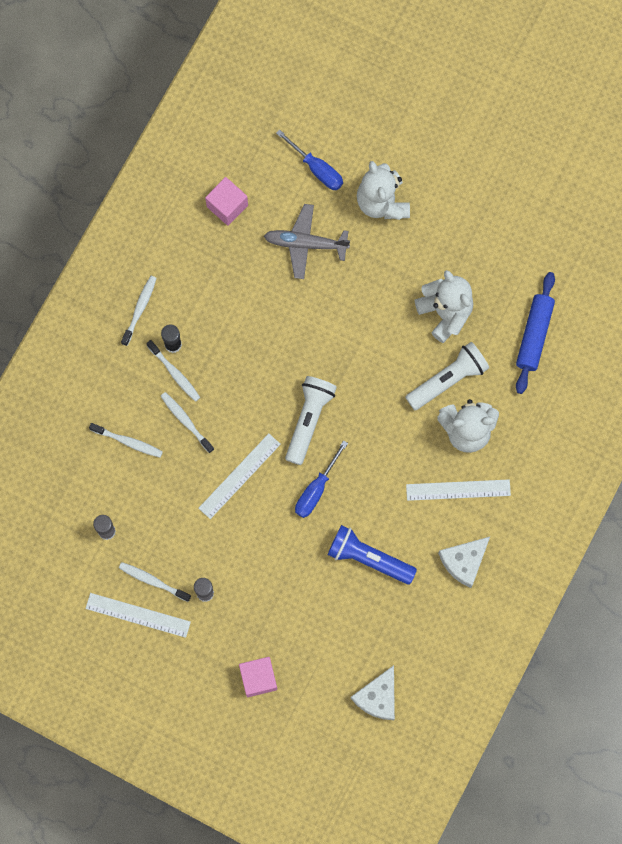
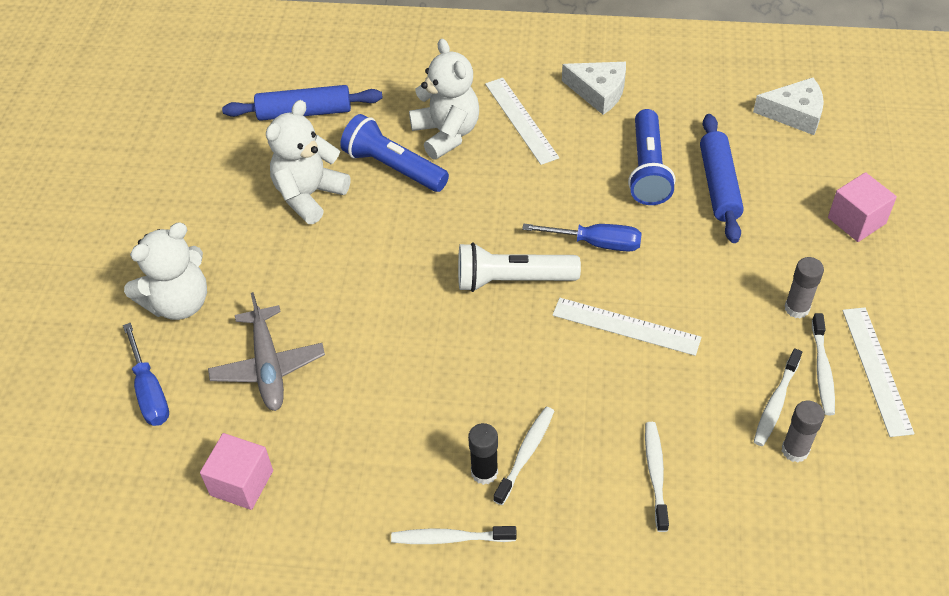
camera: 110 degrees left, 25 degrees down
white toothbrush [160,392,214,453] -> white toothbrush moved to [754,348,802,446]
blue screwdriver [276,130,343,190] -> blue screwdriver turned 135 degrees clockwise [123,323,169,426]
white flashlight [405,342,489,410] -> blue flashlight [340,114,449,192]
none -> blue rolling pin [700,114,744,243]

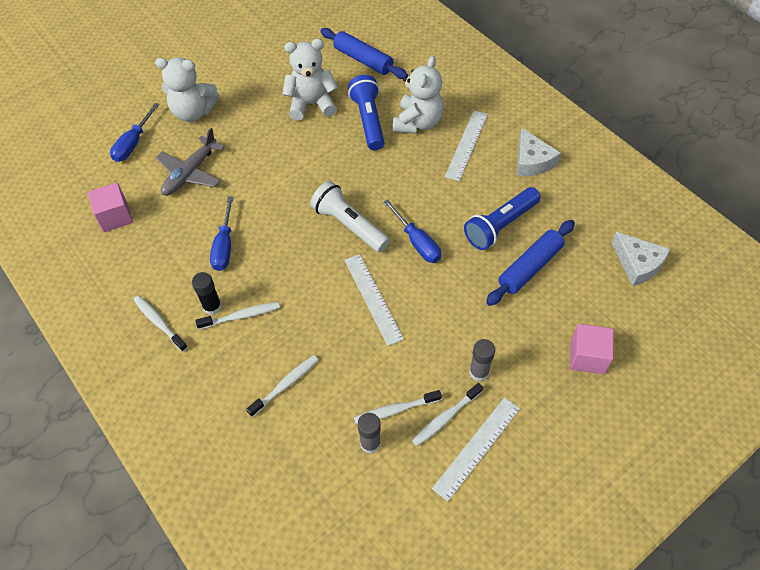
camera: 45 degrees right, 5 degrees up
none -> blue screwdriver [210,197,233,271]

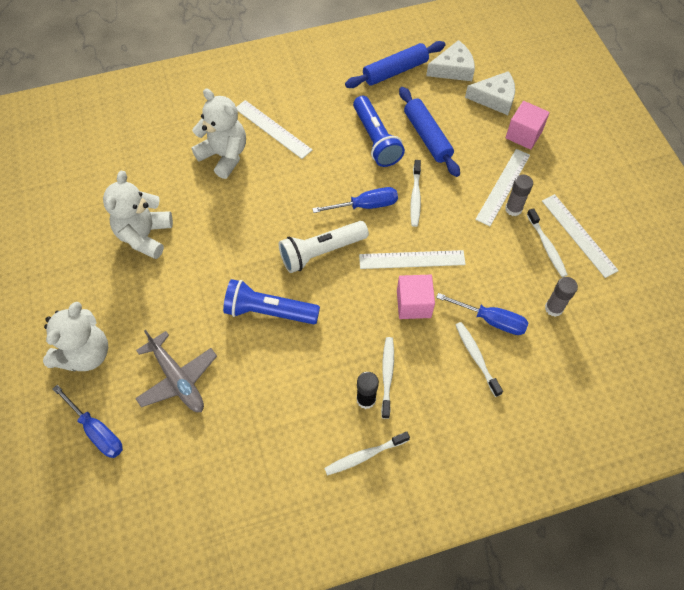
camera: 70 degrees left, 5 degrees up
pink cube [87,183,133,232] -> pink cube moved to [397,275,435,319]
blue screwdriver [210,197,233,271] -> blue screwdriver moved to [436,293,528,335]
blue rolling pin [320,28,408,79] -> blue rolling pin moved to [345,41,445,88]
blue flashlight [348,75,385,150] -> blue flashlight moved to [223,279,320,324]
white toothbrush [354,390,442,424] -> white toothbrush moved to [410,160,421,227]
white cheese [517,128,561,176] -> white cheese moved to [465,71,515,115]
none -> white ruler [475,149,530,226]

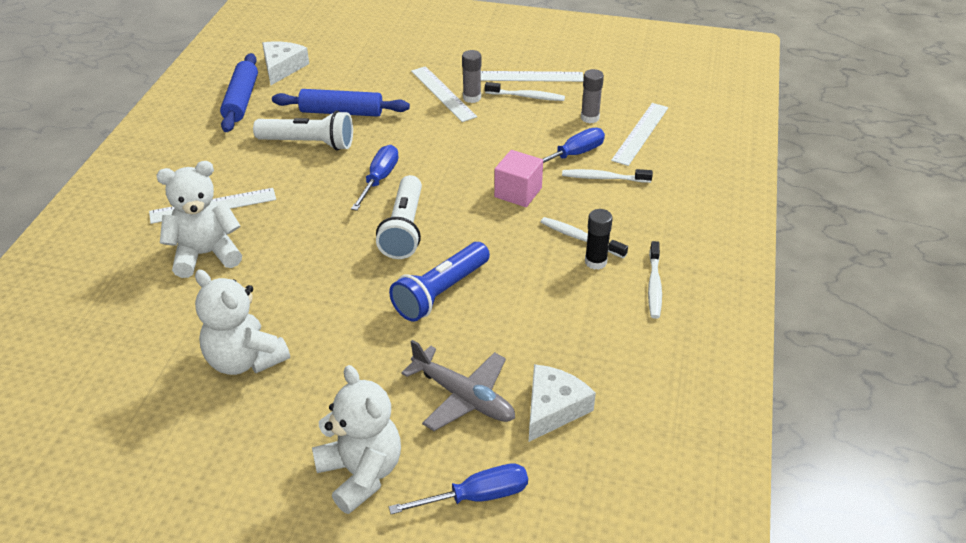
camera: 60 degrees left, 20 degrees down
grey plane [135,330,217,412] -> grey plane turned 45 degrees clockwise [401,340,515,431]
blue flashlight [353,96,405,167] -> white flashlight [253,111,353,150]
white ruler [359,250,466,269] -> white ruler moved to [611,103,668,166]
white toothbrush [410,160,421,227] -> none
white cheese [465,71,515,115] -> white cheese moved to [529,364,596,442]
pink cube [506,101,550,150] -> none

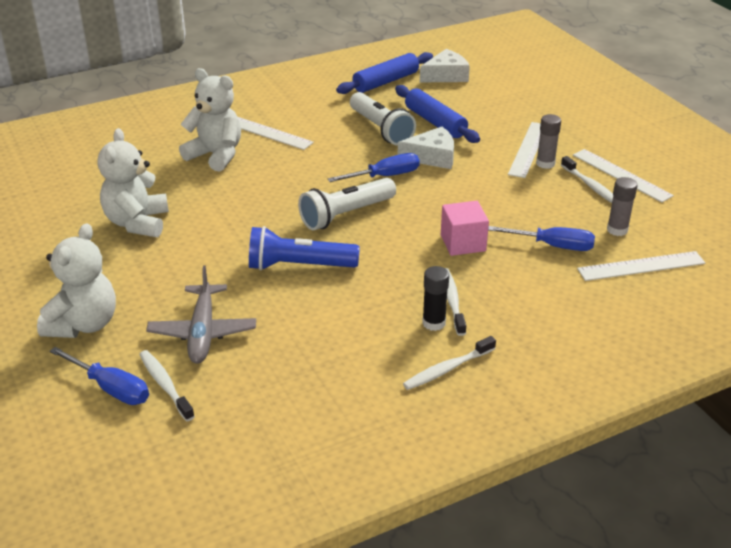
camera: 50 degrees right, 5 degrees down
white cheese [529,364,596,442] -> white cheese moved to [398,127,454,169]
white toothbrush [562,169,653,183] -> white toothbrush moved to [139,350,195,421]

